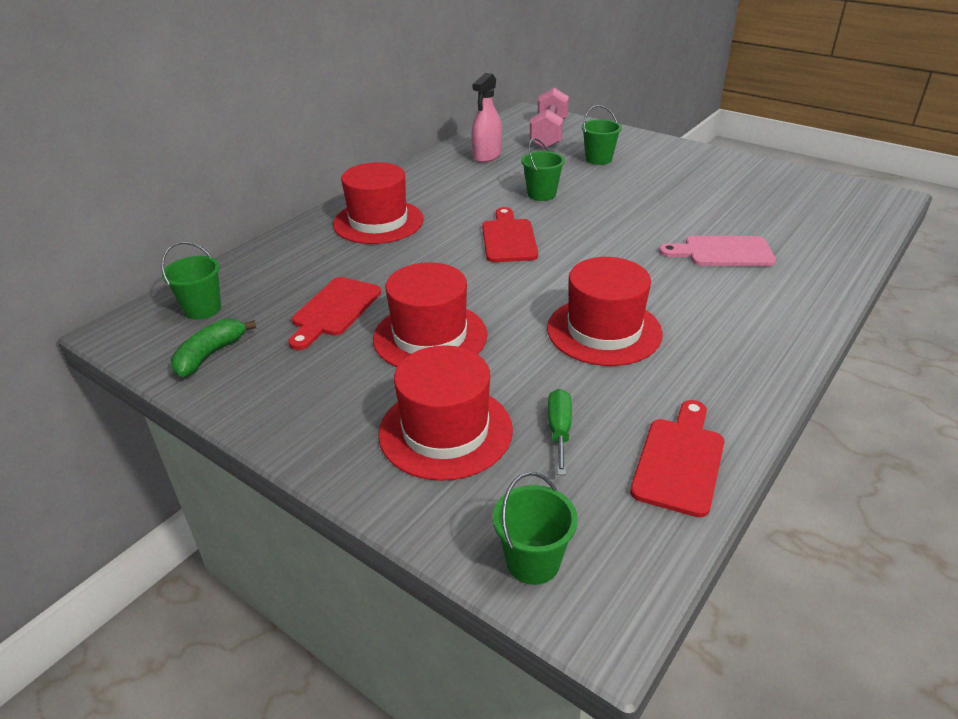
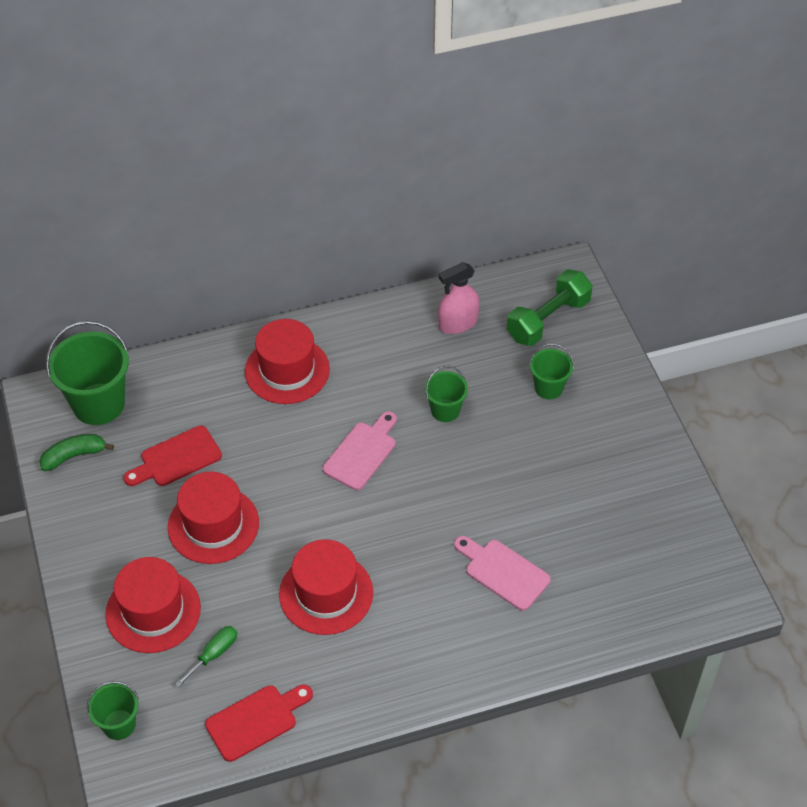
camera: 35 degrees right, 15 degrees up
green bucket [161,242,221,320] -> green bucket [46,321,129,425], size x1.82
red cutting board [482,207,538,262] -> pink cutting board [323,411,397,490]
pink dumbbell [530,87,569,149] -> green dumbbell [507,269,593,346]

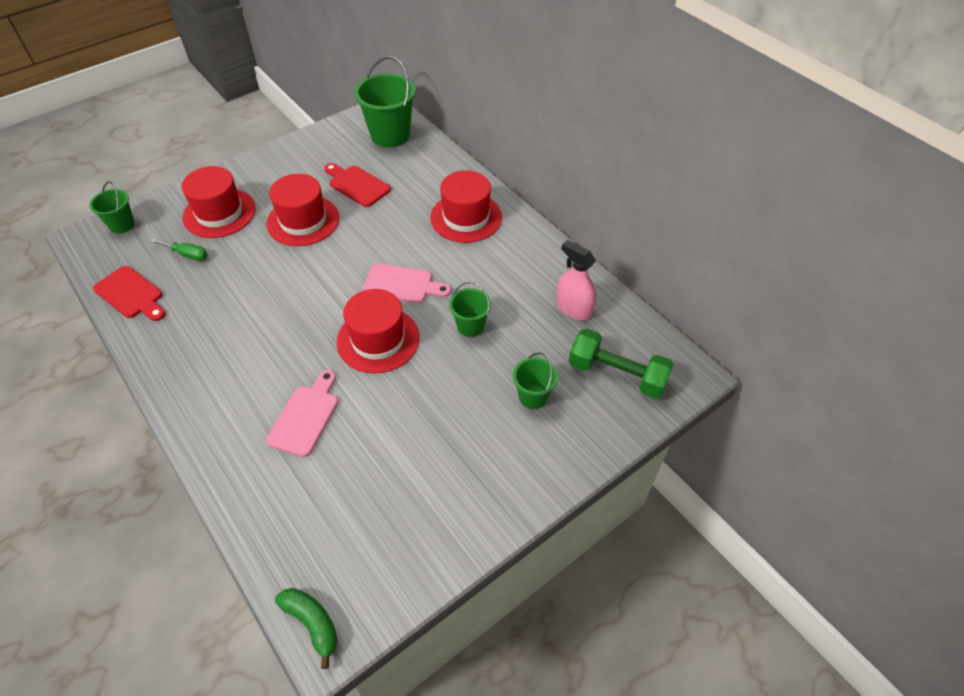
camera: 70 degrees right, 0 degrees up
green banana [40,434,114,471] -> green banana moved to [275,588,338,669]
red hat [279,539,373,635] -> red hat moved to [337,289,420,373]

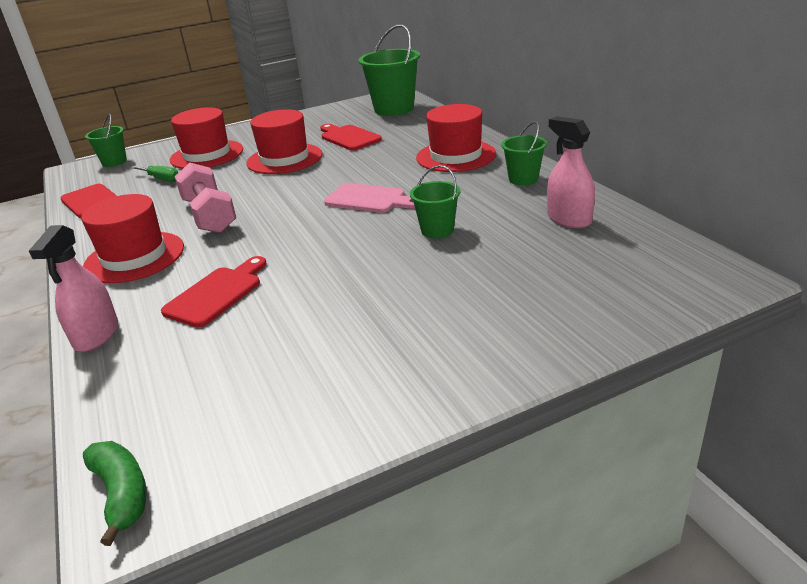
camera: 15 degrees right, 20 degrees down
pink cutting board [266,370,338,457] -> red cutting board [161,256,267,327]
red hat [337,289,420,373] -> red hat moved to [81,194,184,283]
green bucket [513,352,558,409] -> green bucket moved to [501,121,547,185]
green dumbbell [569,328,674,399] -> none
none -> pink spray bottle [29,225,118,352]
none -> pink dumbbell [175,163,236,233]

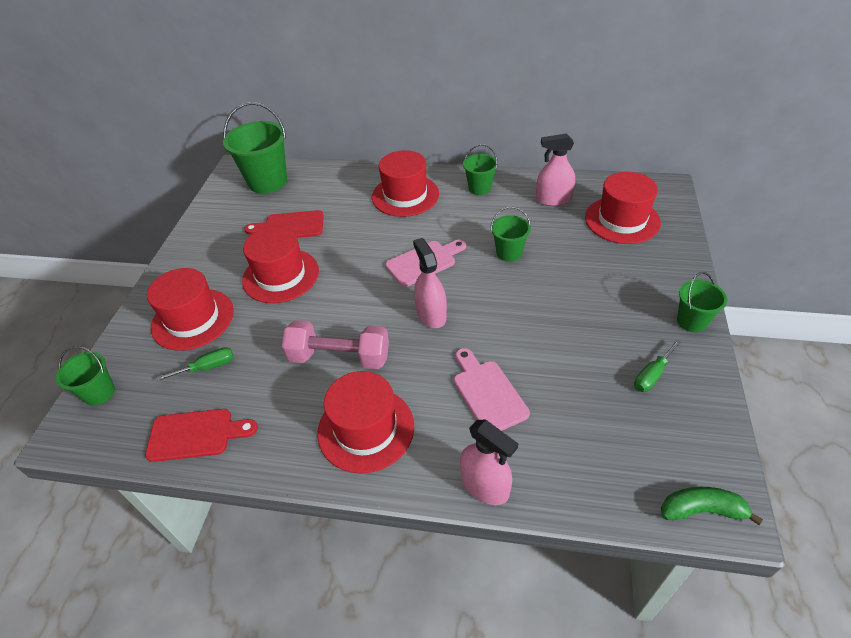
camera: 55 degrees left, 15 degrees up
red cutting board [161,256,267,327] -> pink cutting board [454,348,530,431]
none -> pink spray bottle [413,238,447,328]
none -> red hat [585,172,661,244]
none -> green screwdriver [634,340,681,392]
none -> green bucket [677,272,727,332]

